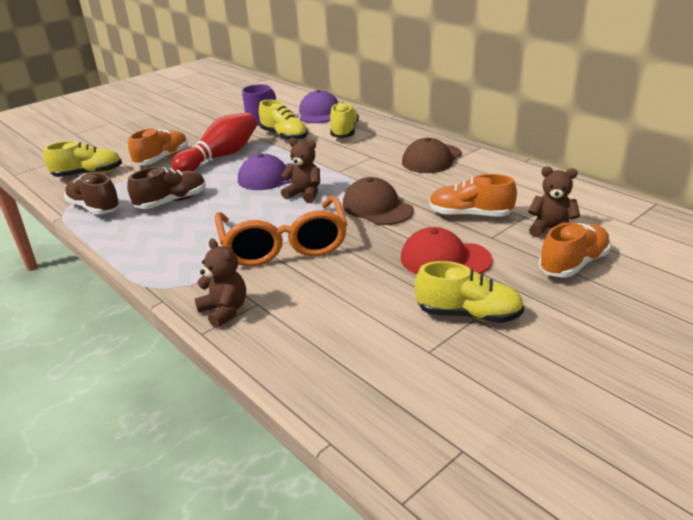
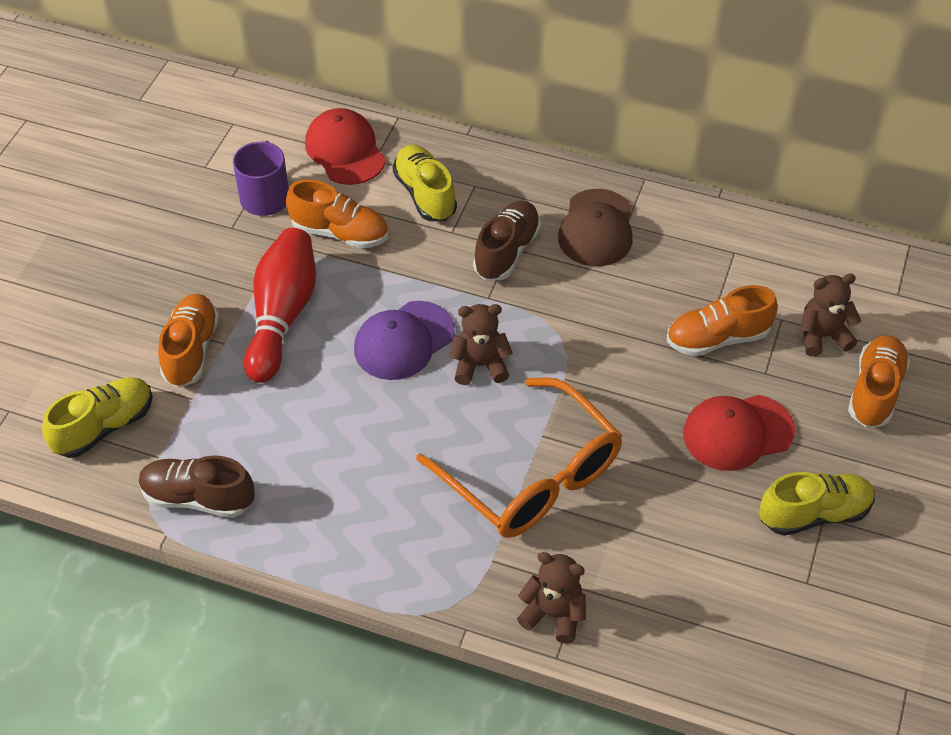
camera: 30 degrees left, 20 degrees up
brown shoe [127,167,206,209] -> brown shoe moved to [473,200,541,281]
yellow shoe [259,100,308,141] -> orange shoe [286,180,388,249]
purple cap [299,90,339,123] -> red cap [305,108,386,185]
brown cap [343,177,414,225] -> none

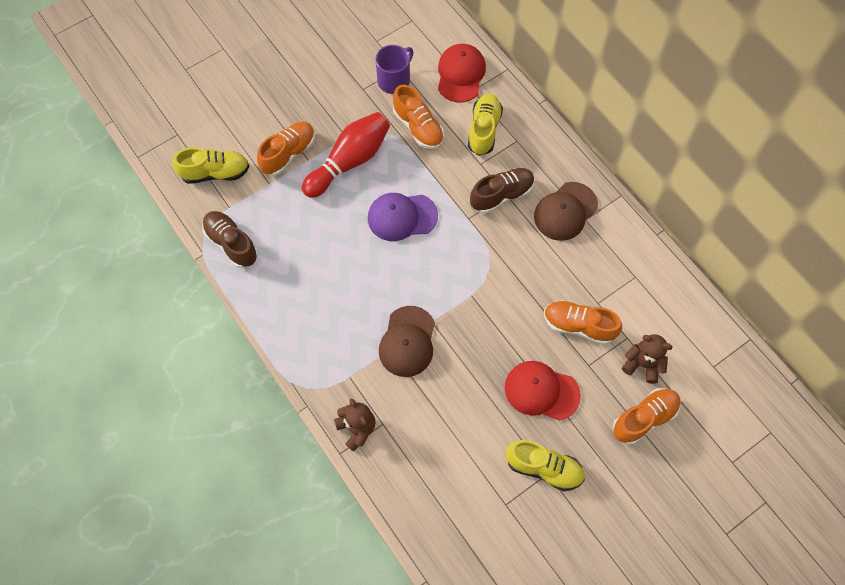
camera: 35 degrees right, 15 degrees up
orange glasses [416,377,623,538] -> brown cap [379,306,435,377]
brown teddy bear [449,304,512,385] -> none

